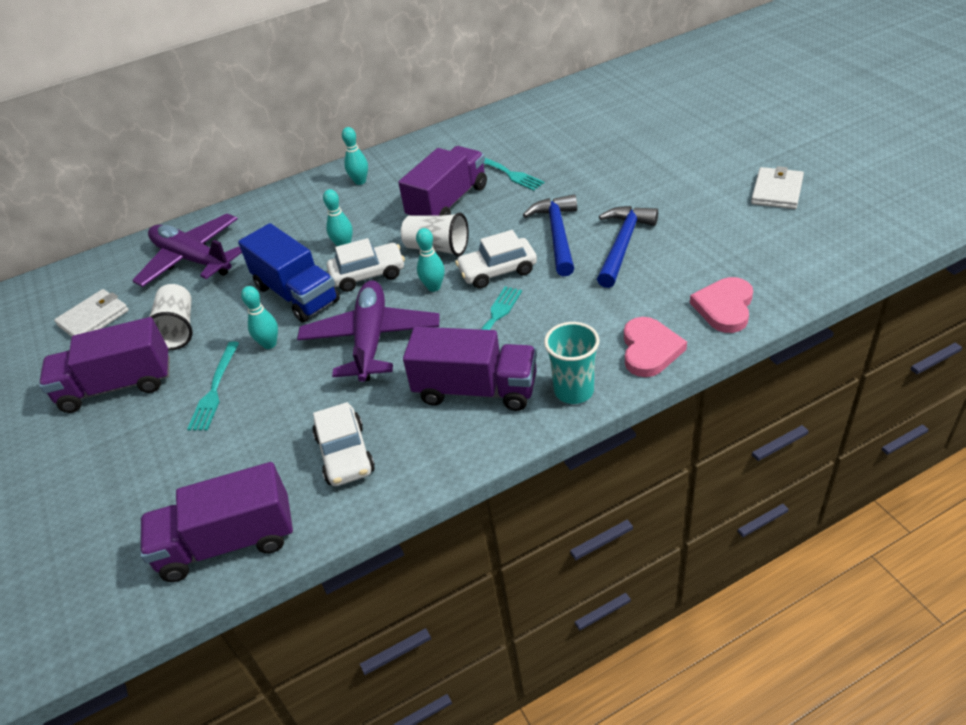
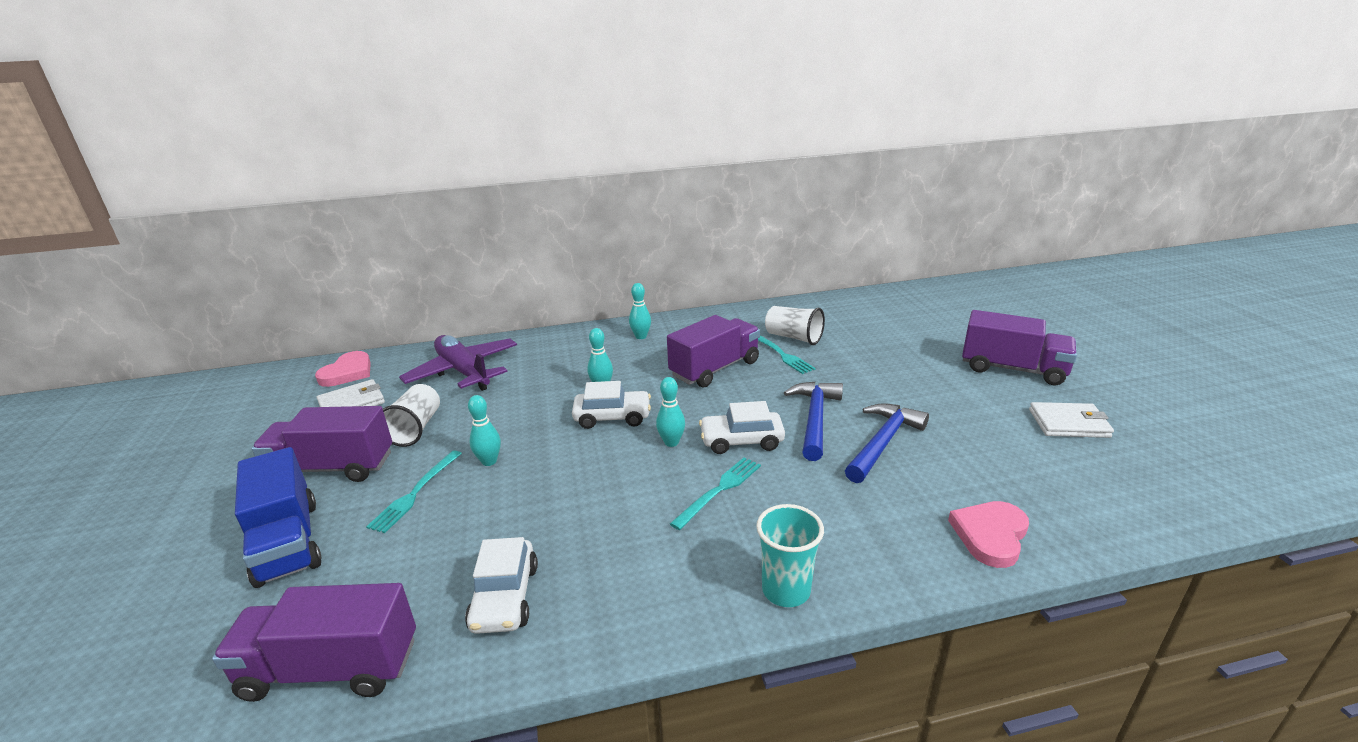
camera: 10 degrees right, 15 degrees down
blue truck [238,223,340,323] -> blue truck moved to [235,447,322,588]
purple plane [297,280,439,382] -> none
white cup [401,213,469,256] -> white cup moved to [765,306,825,345]
purple truck [403,327,537,411] -> purple truck moved to [962,310,1077,385]
pink heart [624,317,687,377] -> pink heart moved to [315,351,371,387]
white wallet [751,166,804,209] -> white wallet turned 60 degrees clockwise [1029,402,1114,438]

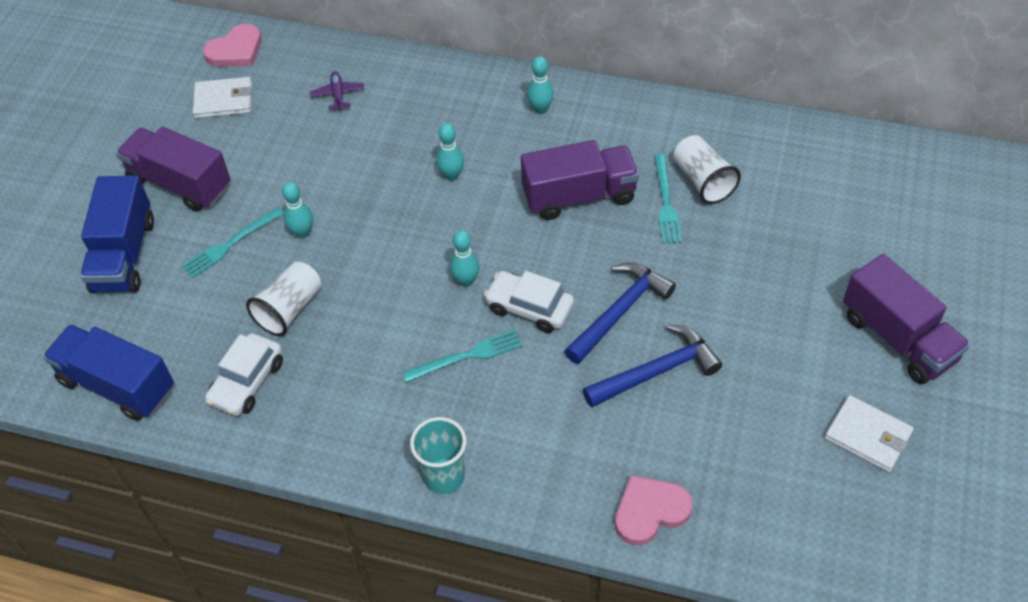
camera: 30 degrees right, 25 degrees up
purple truck [212,583,416,702] -> blue truck [43,324,174,421]
white cup [383,384,440,447] -> white cup moved to [246,262,322,336]
purple plane [399,335,517,391] -> purple plane [310,71,364,111], size x0.42
white car [572,381,651,429] -> none

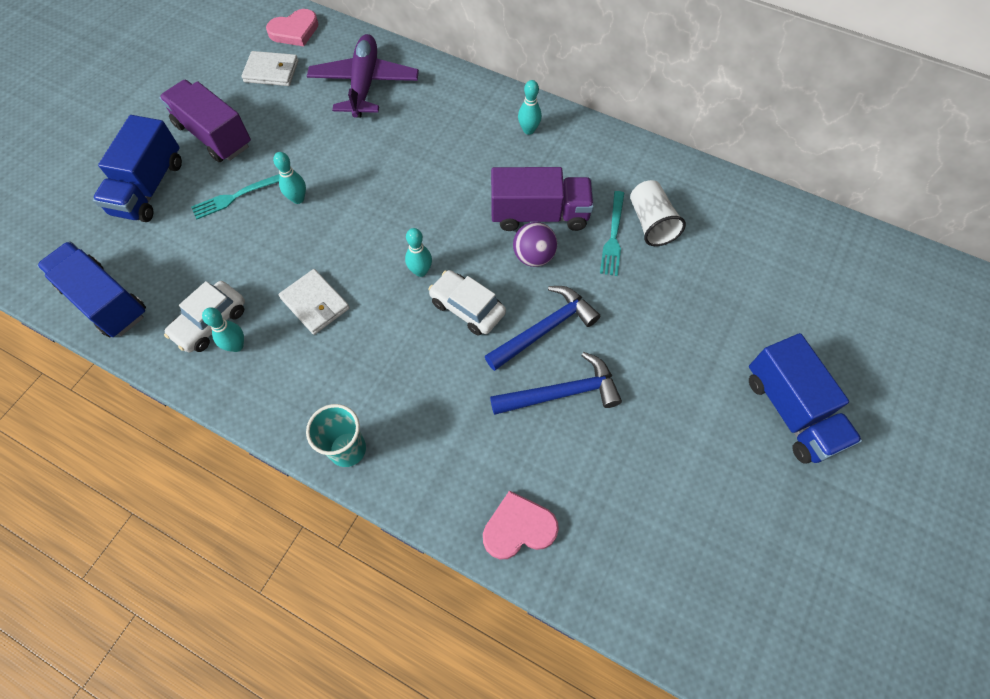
camera: 10 degrees right, 10 degrees up
white cup [246,262,322,336] -> none
purple plane [310,71,364,111] -> purple plane [307,34,419,118], size x2.37
turquoise fork [402,329,523,383] -> none
turquoise bowling pin [436,123,464,181] -> turquoise bowling pin moved to [202,307,244,352]
white wallet [825,395,914,472] -> white wallet moved to [278,269,350,335]
purple truck [843,254,970,384] -> blue truck [749,333,862,464]
none -> purple ball [513,222,557,267]

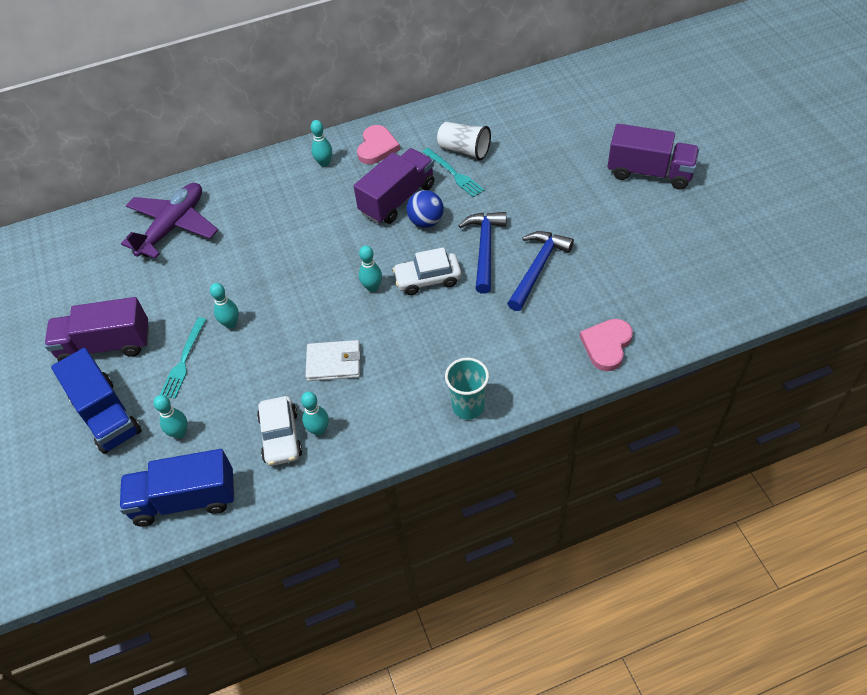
camera: 45 degrees left, 10 degrees down
white wallet [241,51,298,86] -> none
pink heart [266,9,319,46] -> pink heart moved to [357,125,400,164]
purple plane [307,34,419,118] -> purple plane turned 75 degrees clockwise [121,183,218,259]
purple ball [513,222,557,267] -> blue ball [407,190,444,228]
blue truck [749,333,862,464] -> purple truck [607,124,699,189]
none -> turquoise bowling pin [153,395,187,439]

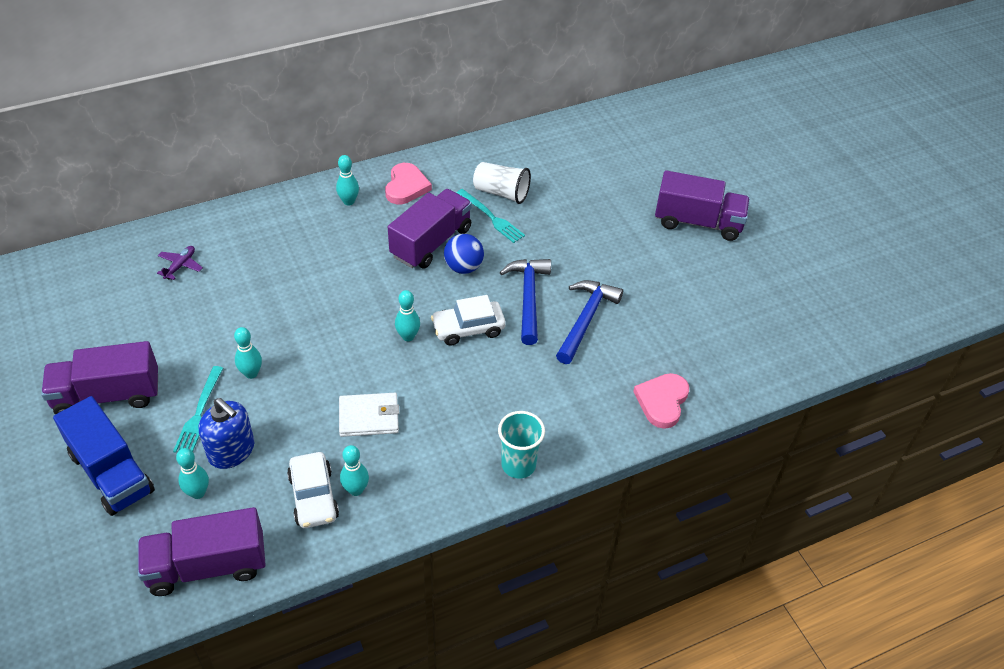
camera: 10 degrees left, 5 degrees down
blue truck [119,449,234,527] -> purple truck [138,507,266,596]
purple plane [121,183,218,259] -> purple plane [157,246,203,280], size x0.42
none -> blue soap dispenser [199,398,254,469]

